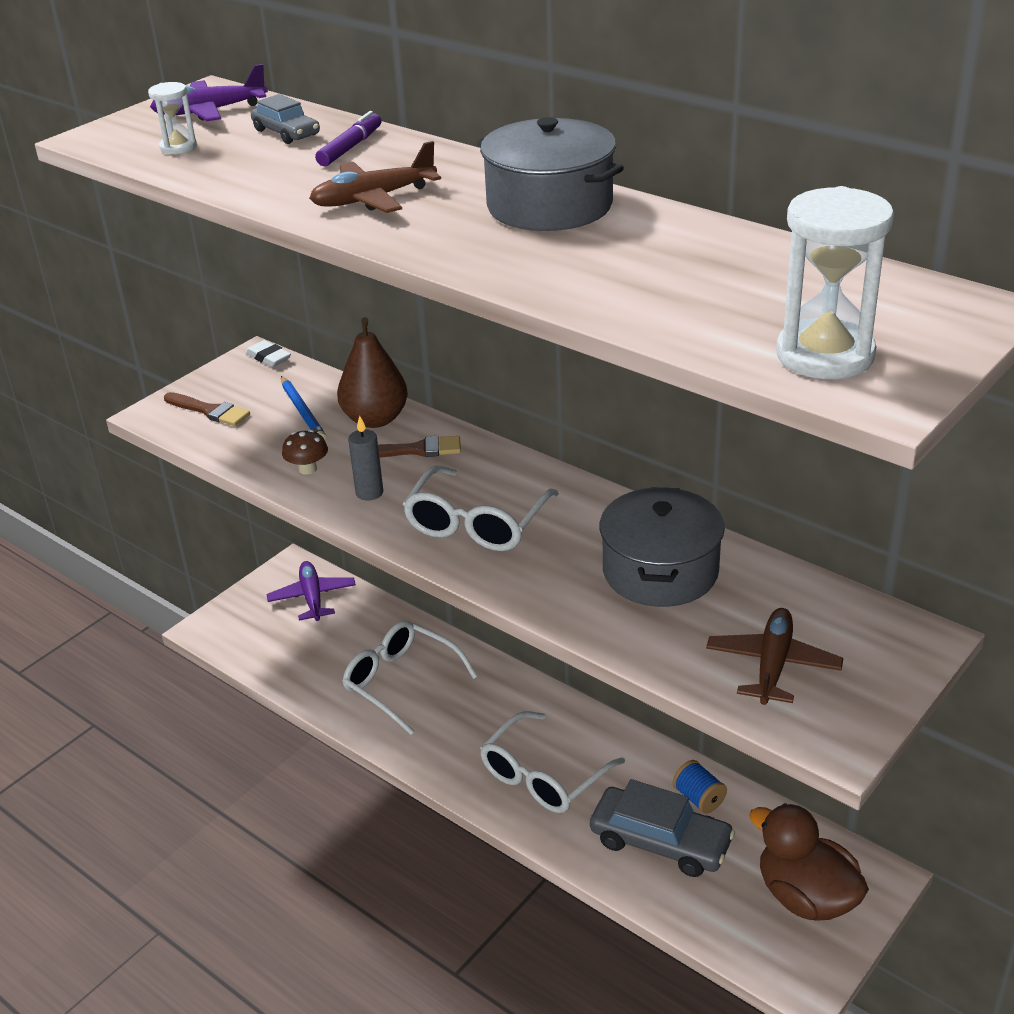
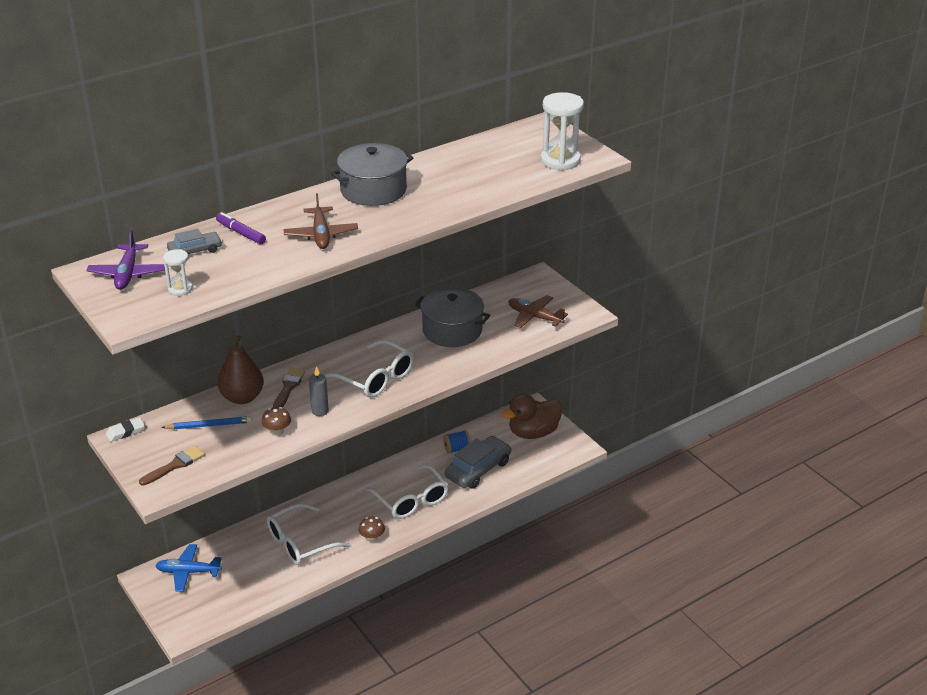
camera: 75 degrees left, 0 degrees up
purple plane [266,561,356,621] -> blue plane [155,544,222,592]
none -> brown mushroom [359,517,385,542]

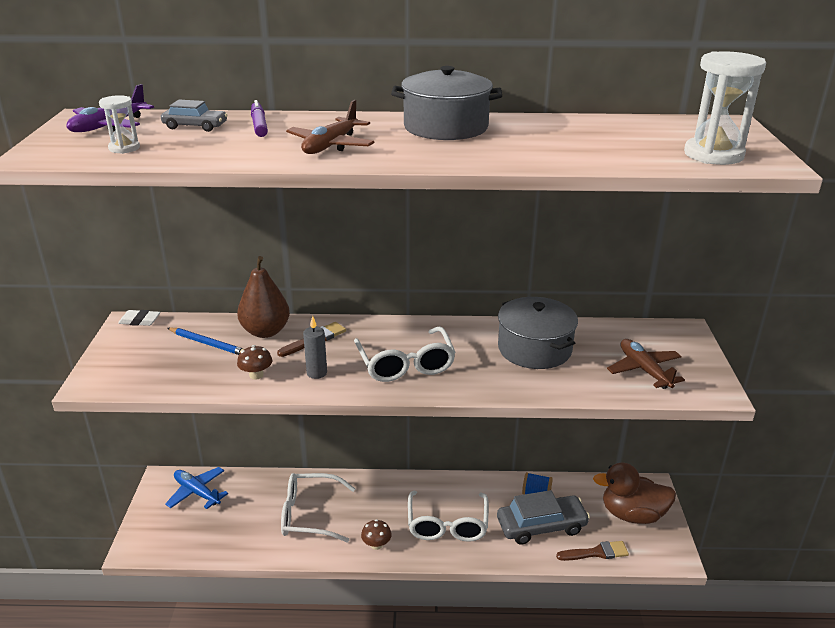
camera: 35 degrees right, 5 degrees down
brown brush [139,446,205,486] -> brown brush moved to [556,541,629,561]

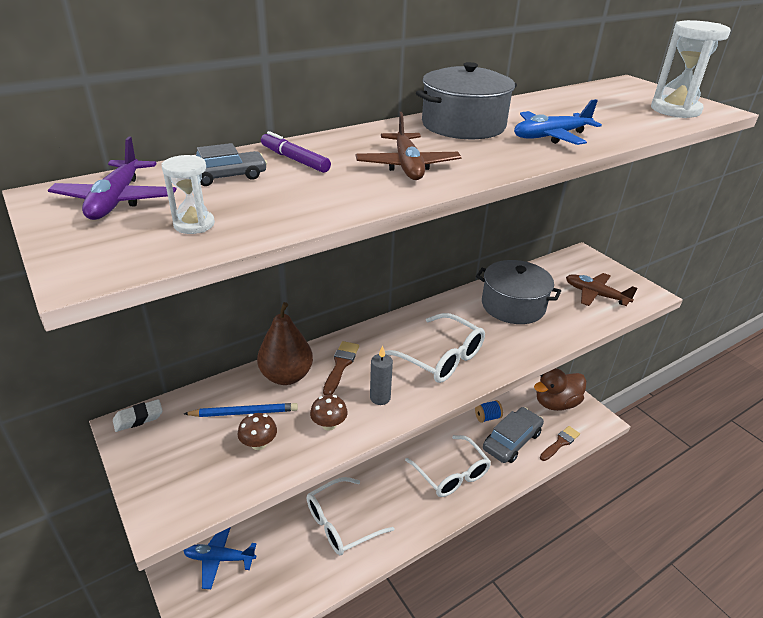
camera: 35 degrees left, 5 degrees up
brown mushroom [361,519,392,550] -> brown mushroom moved to [238,413,277,450]
none -> blue plane [514,99,602,145]

